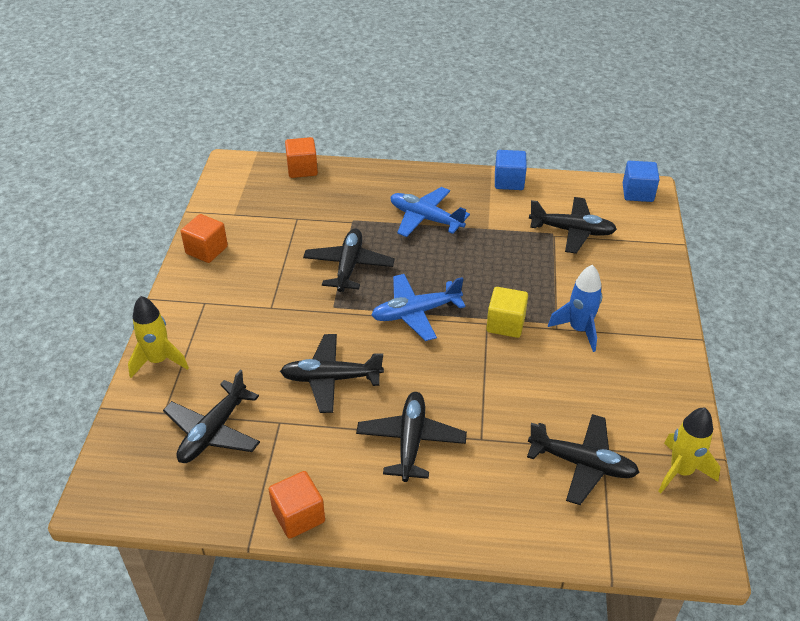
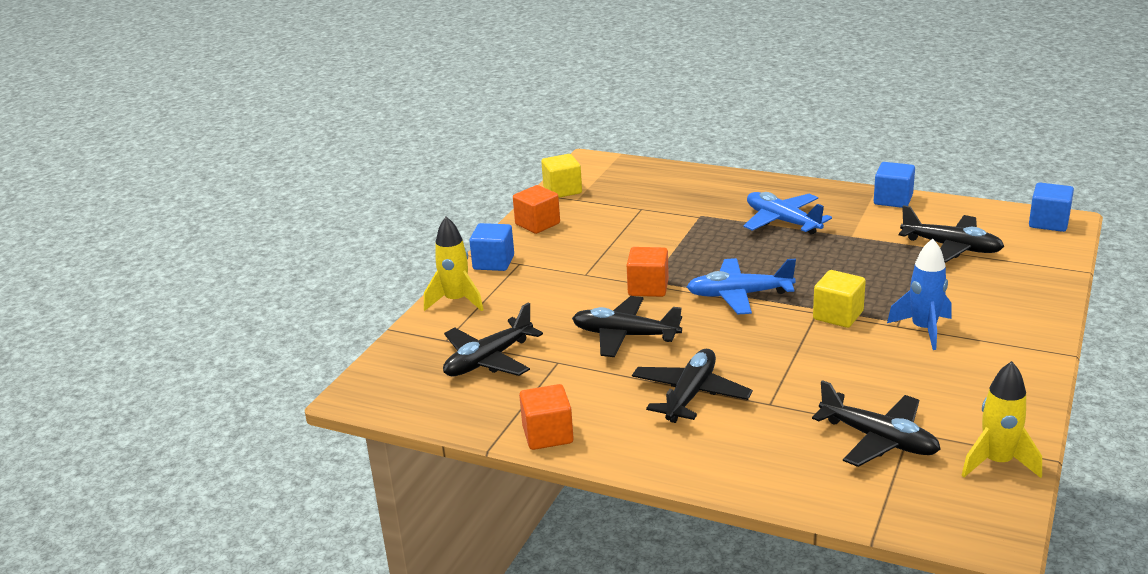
camera: 20 degrees right, 15 degrees down
orange cube [285,137,318,178] -> orange cube moved to [627,247,669,297]
black plane [303,228,395,292] -> none
none -> blue cube [469,223,514,271]
none -> yellow cube [541,154,582,198]

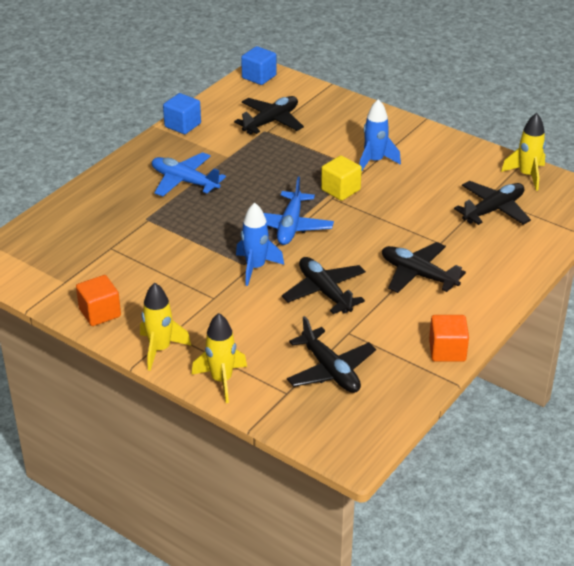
camera: 80 degrees left, 10 degrees up
blue cube [469,223,514,271] -> yellow rocket [140,283,191,371]
yellow cube [541,154,582,198] -> none
black plane [572,296,682,357] -> black plane turned 120 degrees clockwise [282,257,366,314]
orange cube [627,247,669,297] -> blue rocket [236,202,284,286]
blue plane [743,192,832,235] -> blue plane turned 60 degrees clockwise [152,152,226,197]

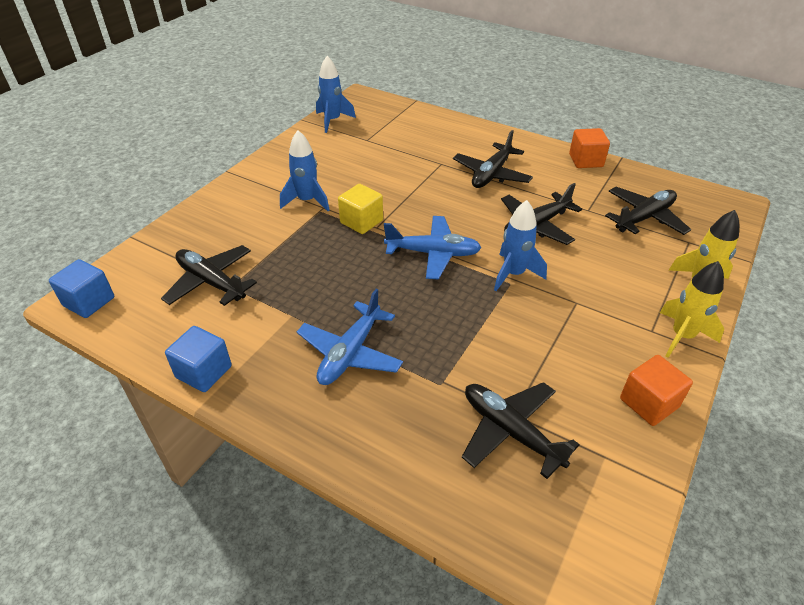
camera: 95 degrees left, 5 degrees up
black plane [454,181,531,225] -> black plane moved to [462,382,580,479]
yellow rocket [501,113,546,191] -> blue rocket [316,56,356,133]

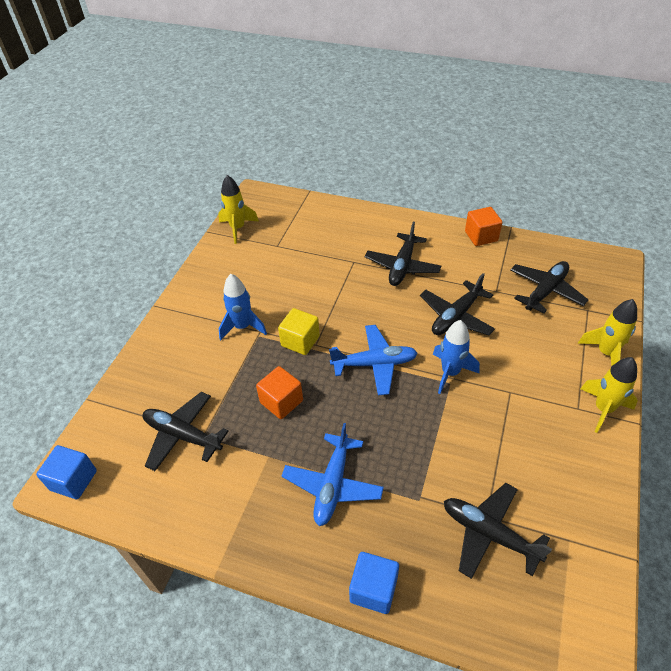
camera: 10 degrees left, 5 degrees up
blue cube [165,326,232,392] -> blue cube moved to [349,552,399,614]
blue rocket [316,56,356,133] -> yellow rocket [218,175,259,244]
orange cube [620,355,693,426] -> orange cube moved to [256,366,303,419]

